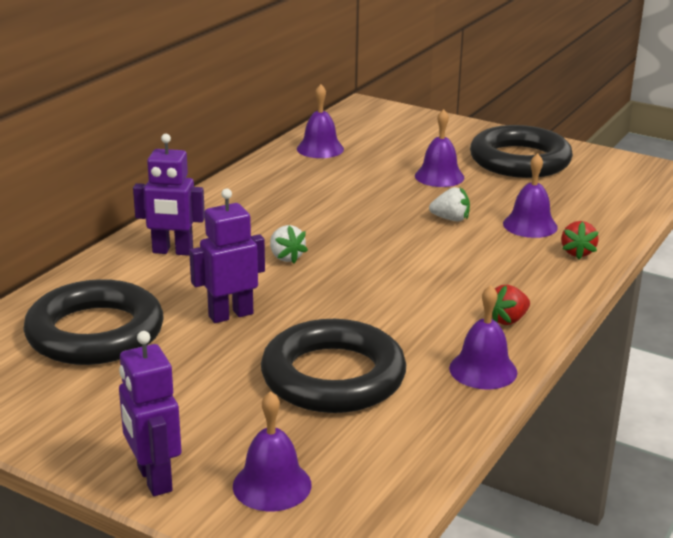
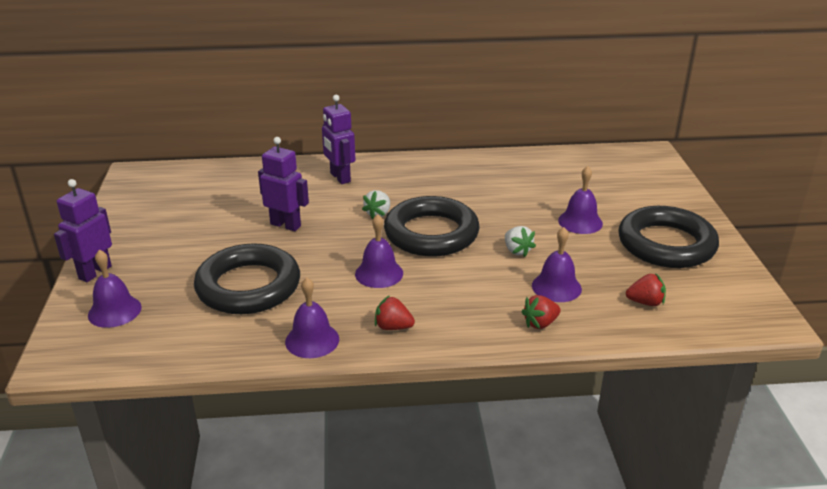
camera: 55 degrees right, 5 degrees up
black ring [23,279,164,365] -> black ring moved to [384,196,480,256]
purple bell [297,84,344,158] -> purple bell moved to [355,214,403,288]
none -> red strawberry [626,273,666,306]

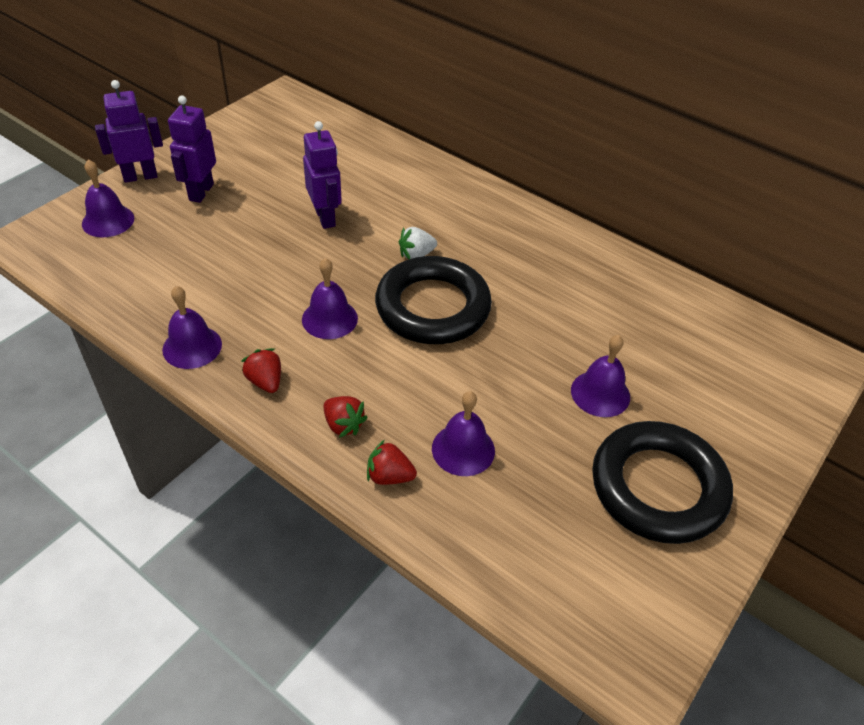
camera: 40 degrees right, 15 degrees up
black ring [194,243,300,314] -> none
purple robot [322,95,356,184] -> purple robot moved to [168,96,216,203]
white strawberry [505,226,536,257] -> none
red strawberry [626,273,666,306] -> red strawberry moved to [323,396,368,438]

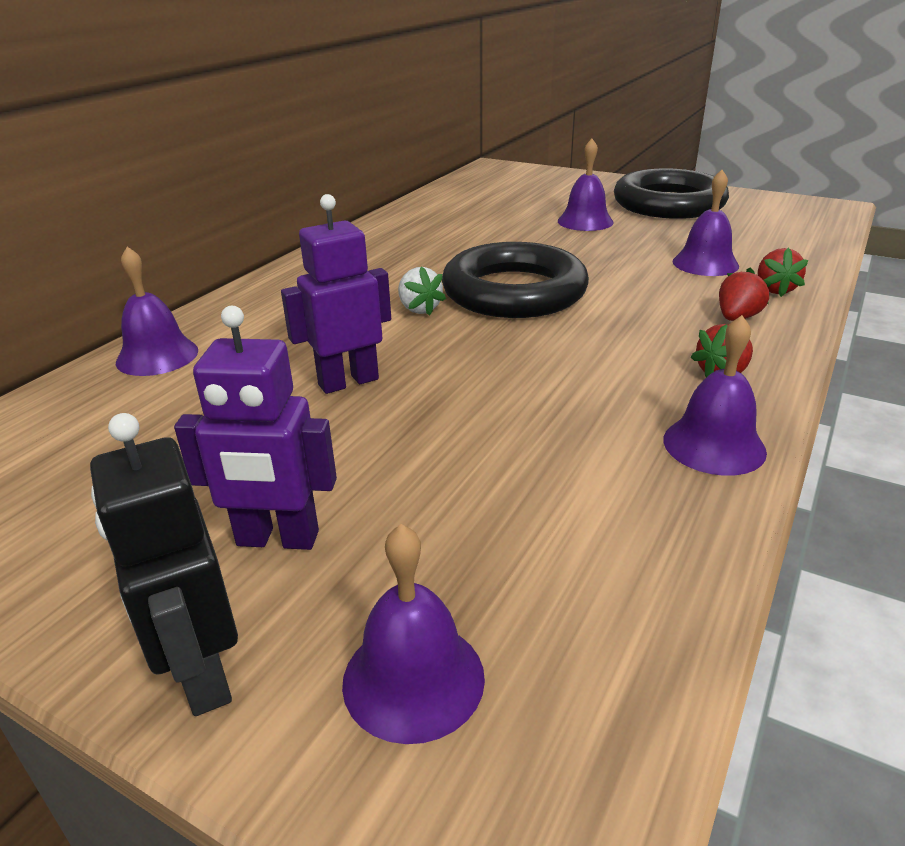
camera: 95 degrees left, 15 degrees down
purple robot [95,80,163,183] -> black robot [90,413,238,716]
purple bell [302,258,358,339] -> purple bell moved to [116,247,198,376]

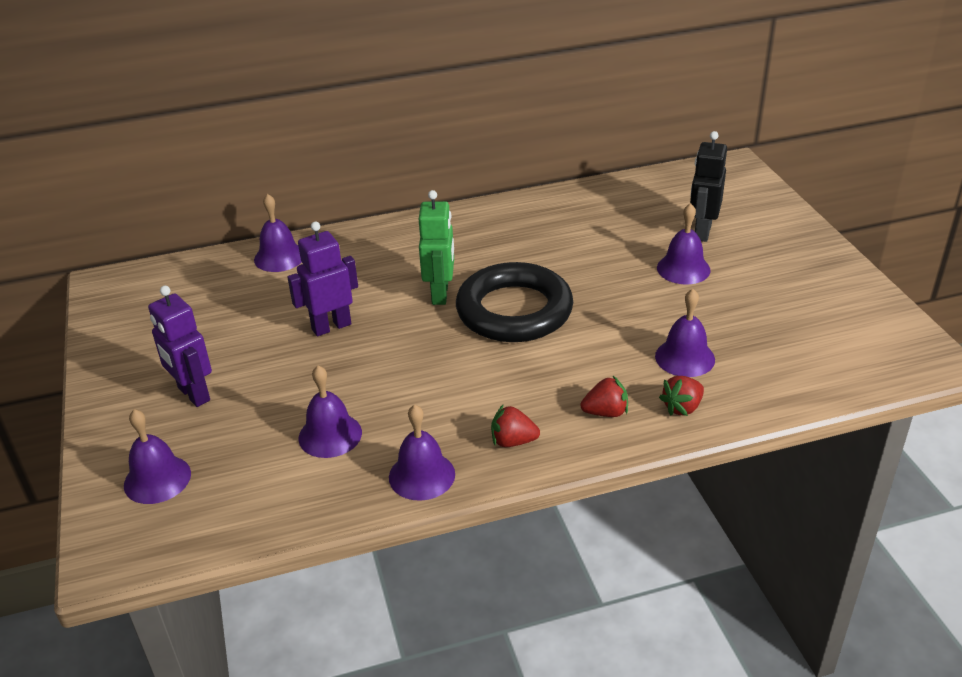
camera: 45 degrees right, 5 degrees up
black robot [90,413,238,716] -> black robot moved to [690,131,727,242]
purple robot [281,194,391,394] -> purple robot turned 45 degrees counterclockwise [287,222,358,336]
white strawberry [398,266,446,316] -> green robot [419,190,454,305]
black ring [614,168,729,219] -> none
none -> purple bell [298,365,362,458]

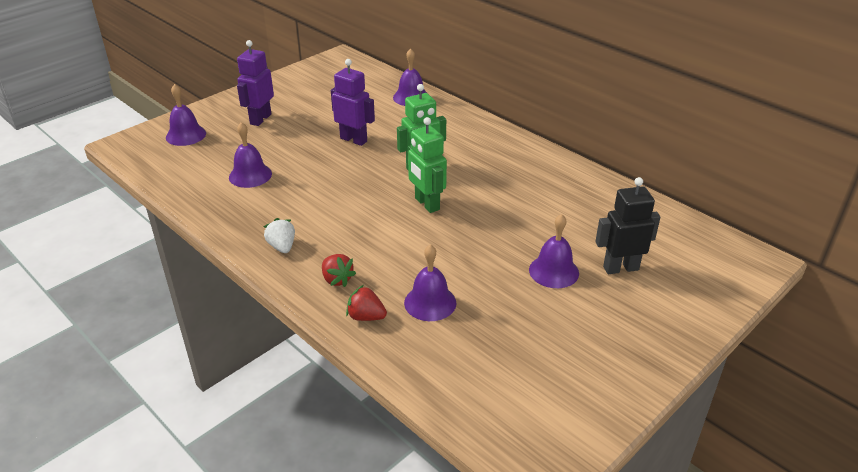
camera: 60 degrees right, 0 degrees up
purple bell [389,405,455,501] -> none
black ring [456,262,573,342] -> green robot [408,117,447,213]
red strawberry [491,404,540,447] -> white strawberry [263,218,295,253]

